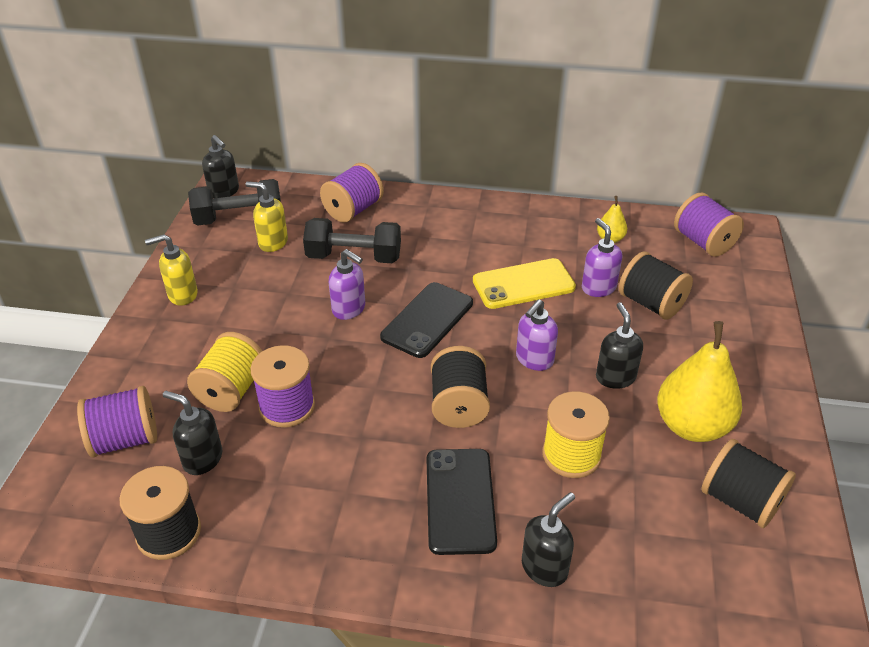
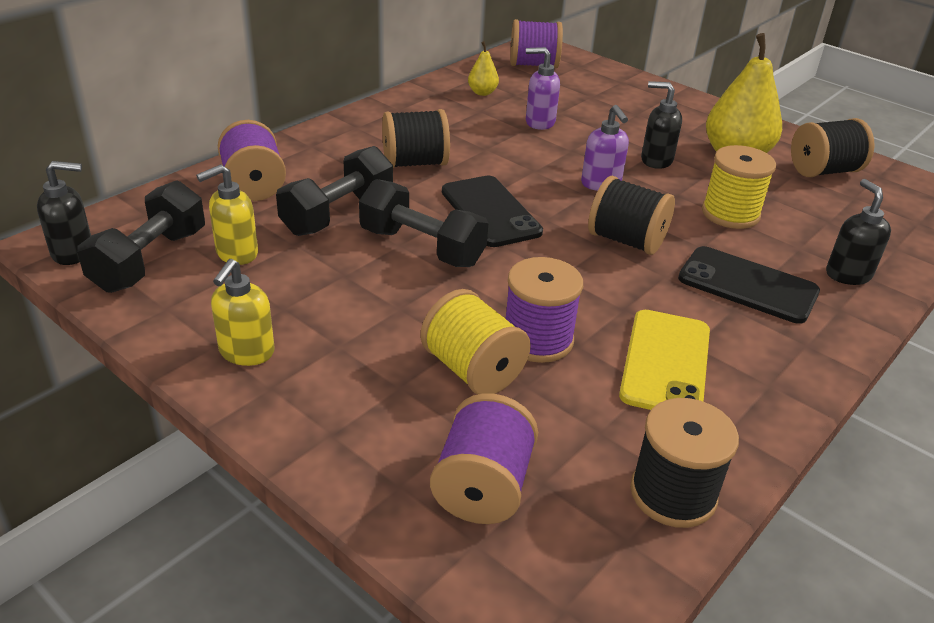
camera: 60 degrees left, 5 degrees down
black soap dispenser [163,391,222,475] -> none
purple soap dispenser [329,249,365,320] -> black dumbbell [359,179,488,267]
yellow phone [473,258,576,309] -> yellow phone moved to [619,310,710,410]
black spool [619,252,693,320] -> black spool moved to [382,109,450,168]

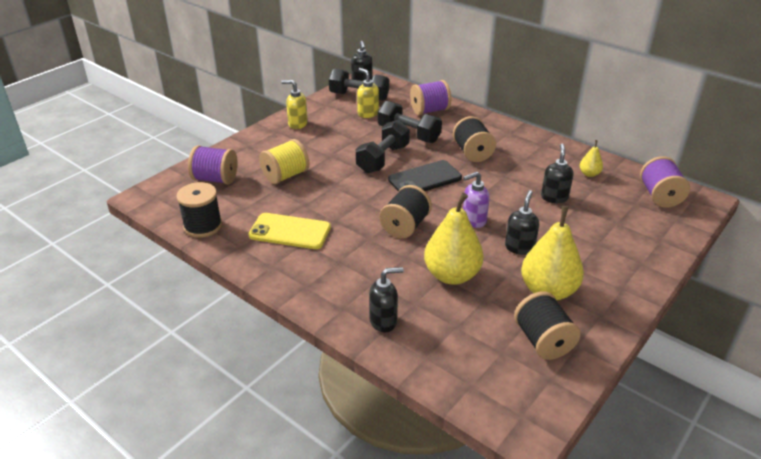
camera: 90 degrees right, 0 degrees up
purple spool [506,257,583,363] -> none
purple soap dispenser [526,47,560,130] -> black soap dispenser [541,144,574,203]
black phone [678,246,820,324] -> none
yellow spool [702,145,776,229] -> yellow pear [424,193,484,285]

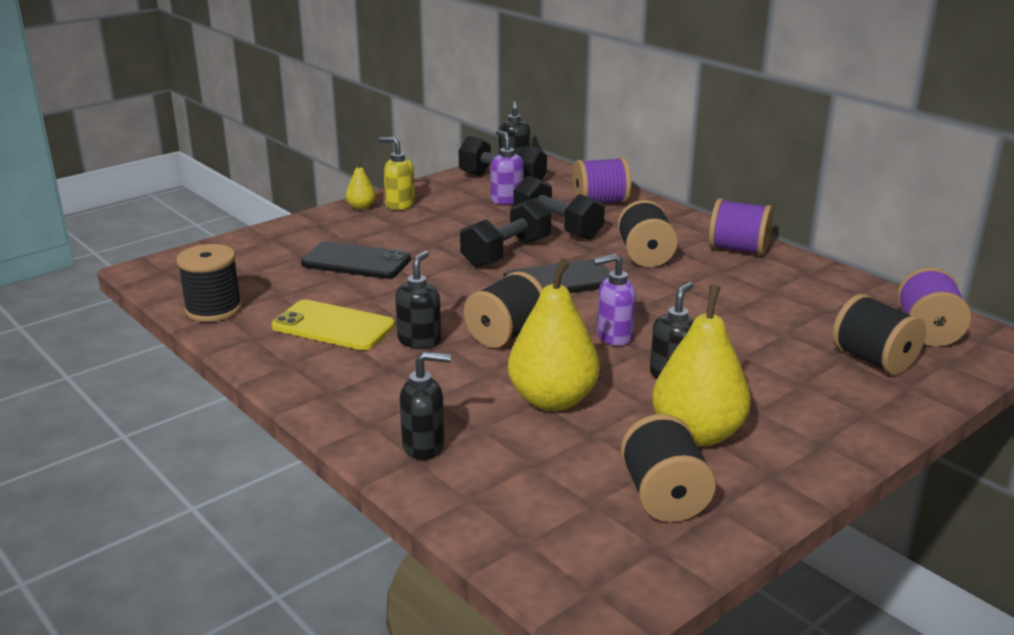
camera: 10 degrees right, 10 degrees down
purple spool [188,145,238,185] -> purple spool moved to [709,198,773,256]
yellow spool [259,139,310,184] -> black phone [301,241,411,279]
yellow soap dispenser [357,68,379,118] -> purple soap dispenser [491,130,524,205]
black soap dispenser [541,144,574,203] -> black soap dispenser moved to [395,251,441,348]
yellow pear [580,140,603,177] -> yellow pear moved to [346,158,376,210]
none -> black spool [832,294,926,375]

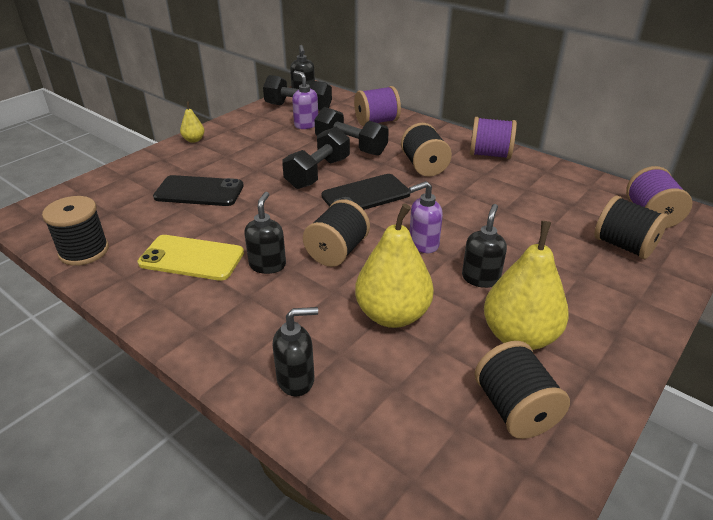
camera: 10 degrees left, 10 degrees up
yellow soap dispenser [379,137,415,210] -> none

